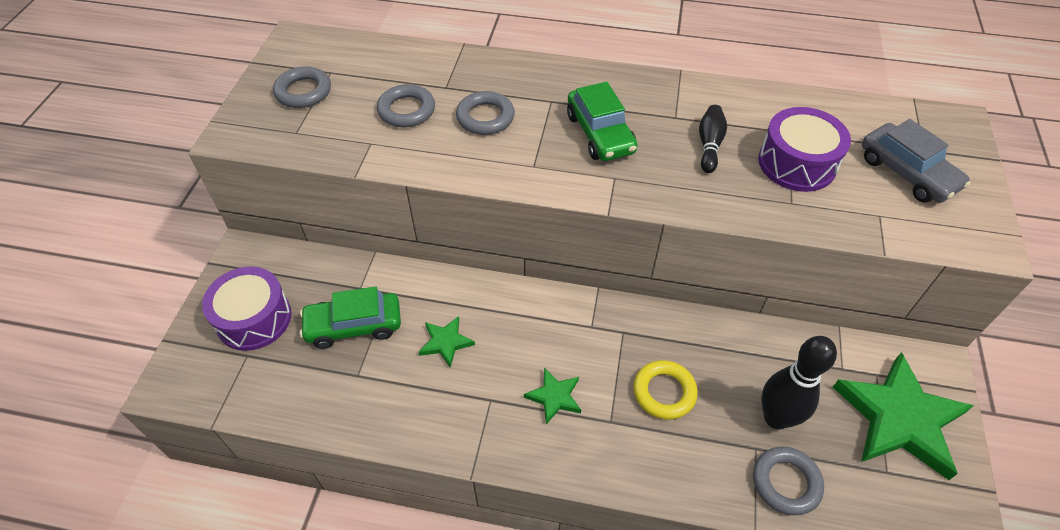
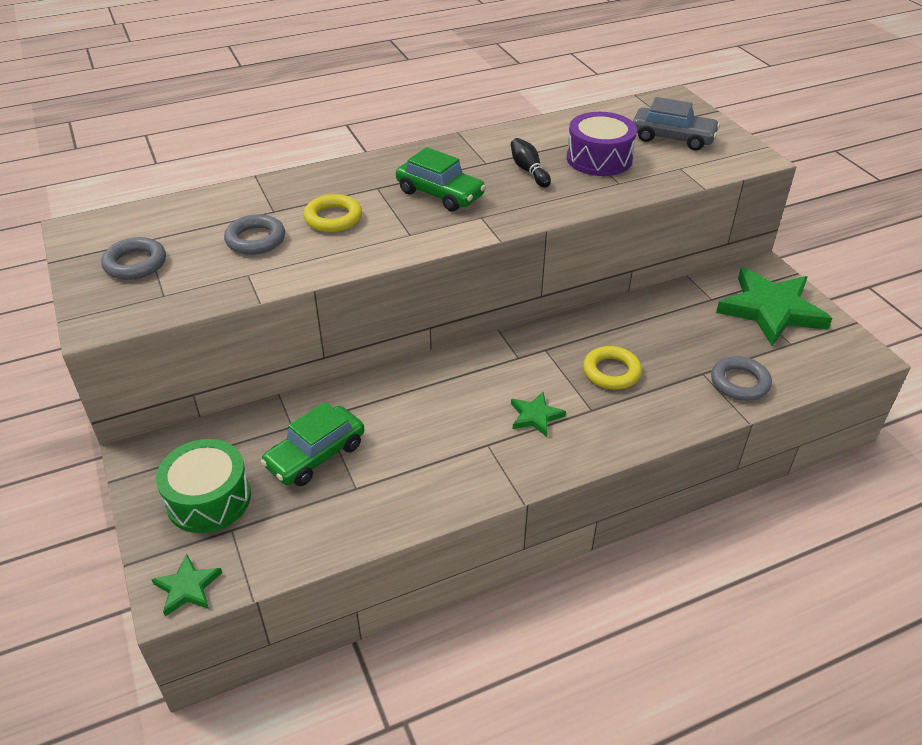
camera: 35 degrees left, 10 degrees down
purple drum [202,266,291,351] -> green drum [156,439,251,533]
green star [419,316,475,368] -> green star moved to [151,554,222,616]
grey ring [456,91,515,135] -> yellow ring [304,194,362,232]
black bowling pin [761,336,837,429] -> none

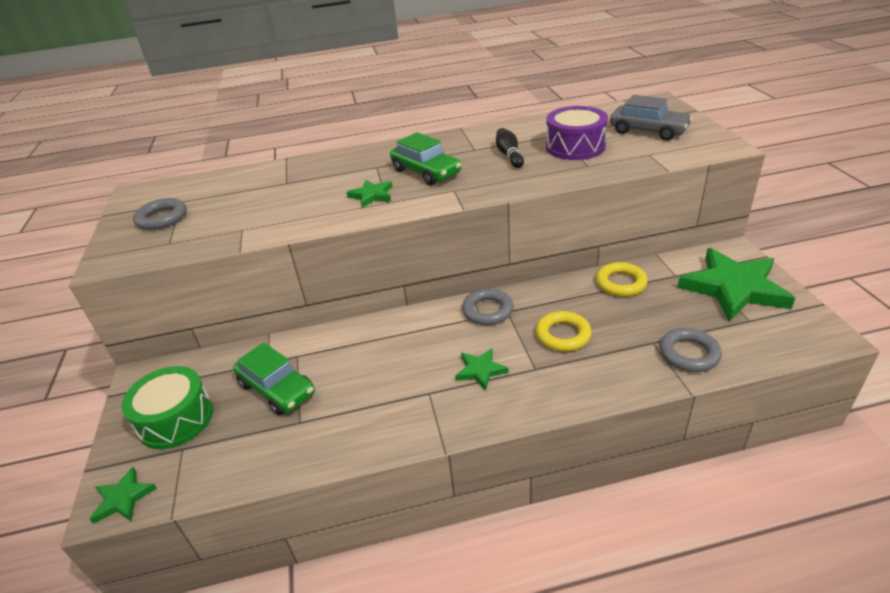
camera: 15 degrees right, 5 degrees down
grey ring [224,214,285,255] -> grey ring moved to [462,288,513,325]
green car [261,402,364,486] -> green car turned 105 degrees counterclockwise [233,343,315,415]
yellow ring [304,194,362,232] -> yellow ring moved to [596,262,648,297]
none -> green star [346,180,392,208]

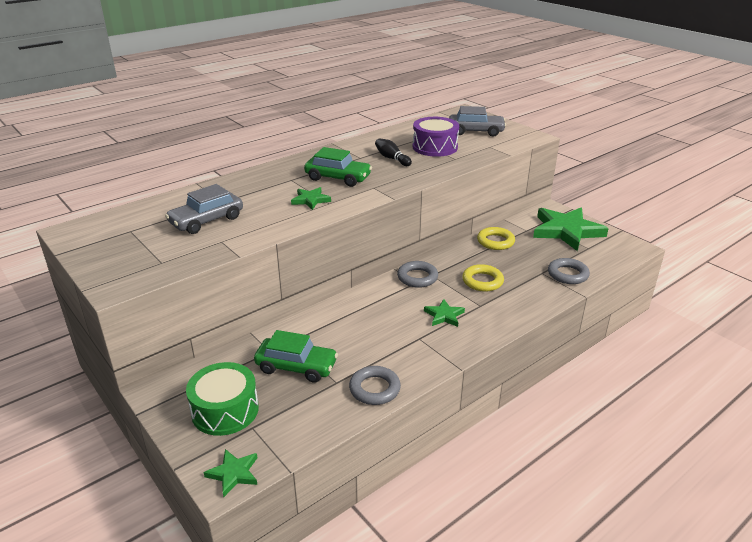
camera: 30 degrees left, 5 degrees down
grey ring [133,198,187,230] -> grey ring moved to [349,366,401,405]
none -> grey car [165,184,243,234]

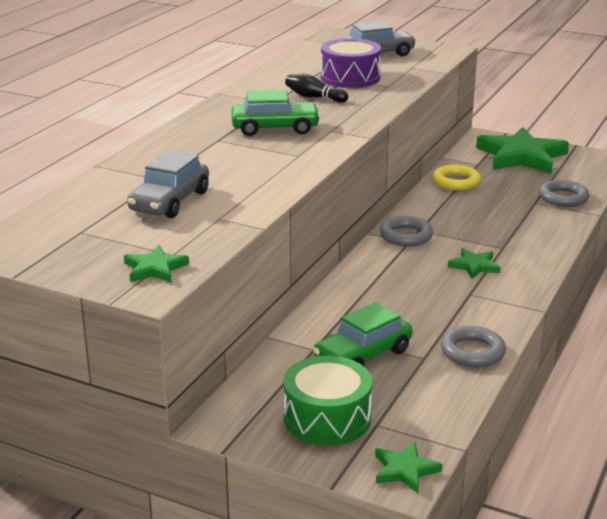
camera: 25 degrees left, 5 degrees down
green car [254,330,338,383] -> green car turned 150 degrees clockwise [313,302,412,366]
green star [291,187,331,210] -> green star moved to [124,245,189,283]
yellow ring [462,264,504,292] -> none

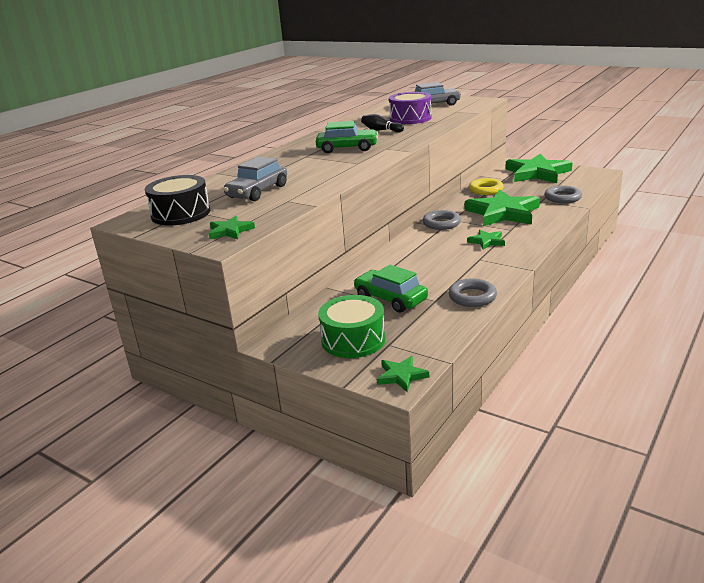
camera: 10 degrees right, 0 degrees up
green car [313,302,412,366] -> green car turned 75 degrees clockwise [354,265,428,313]
none -> black drum [145,175,210,225]
none -> green star [465,189,540,226]

